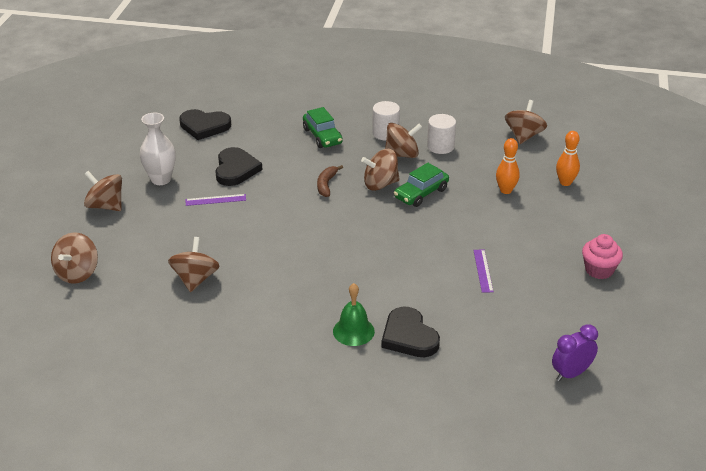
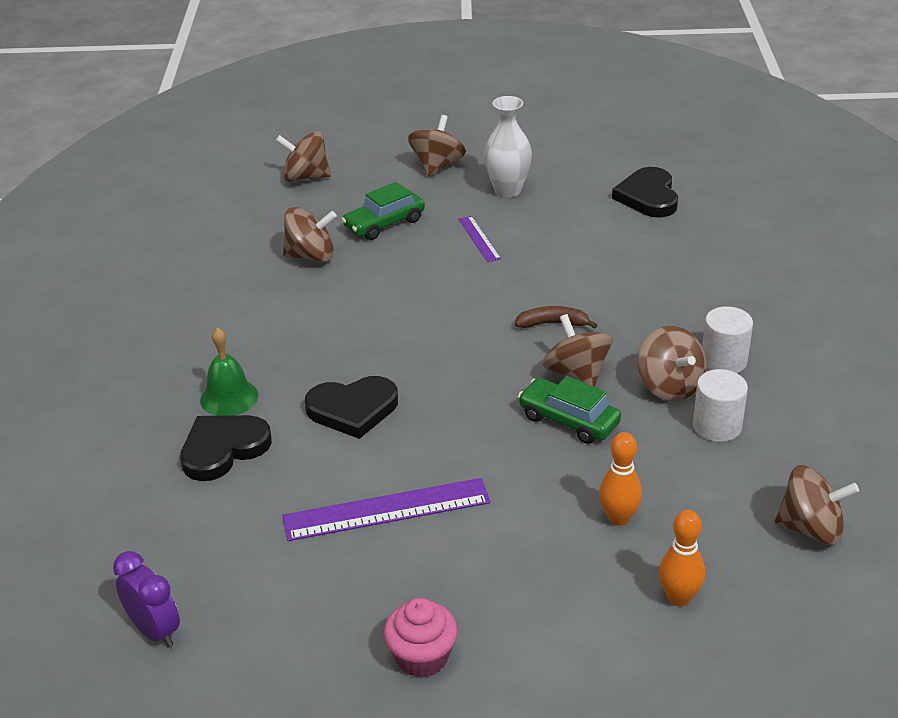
camera: 80 degrees right, 0 degrees up
black heart [215,147,262,186] -> black heart moved to [305,376,398,439]
green car [303,107,343,148] -> green car moved to [341,182,425,240]
purple ruler [473,250,493,293] -> purple ruler [282,478,491,541], size x1.93

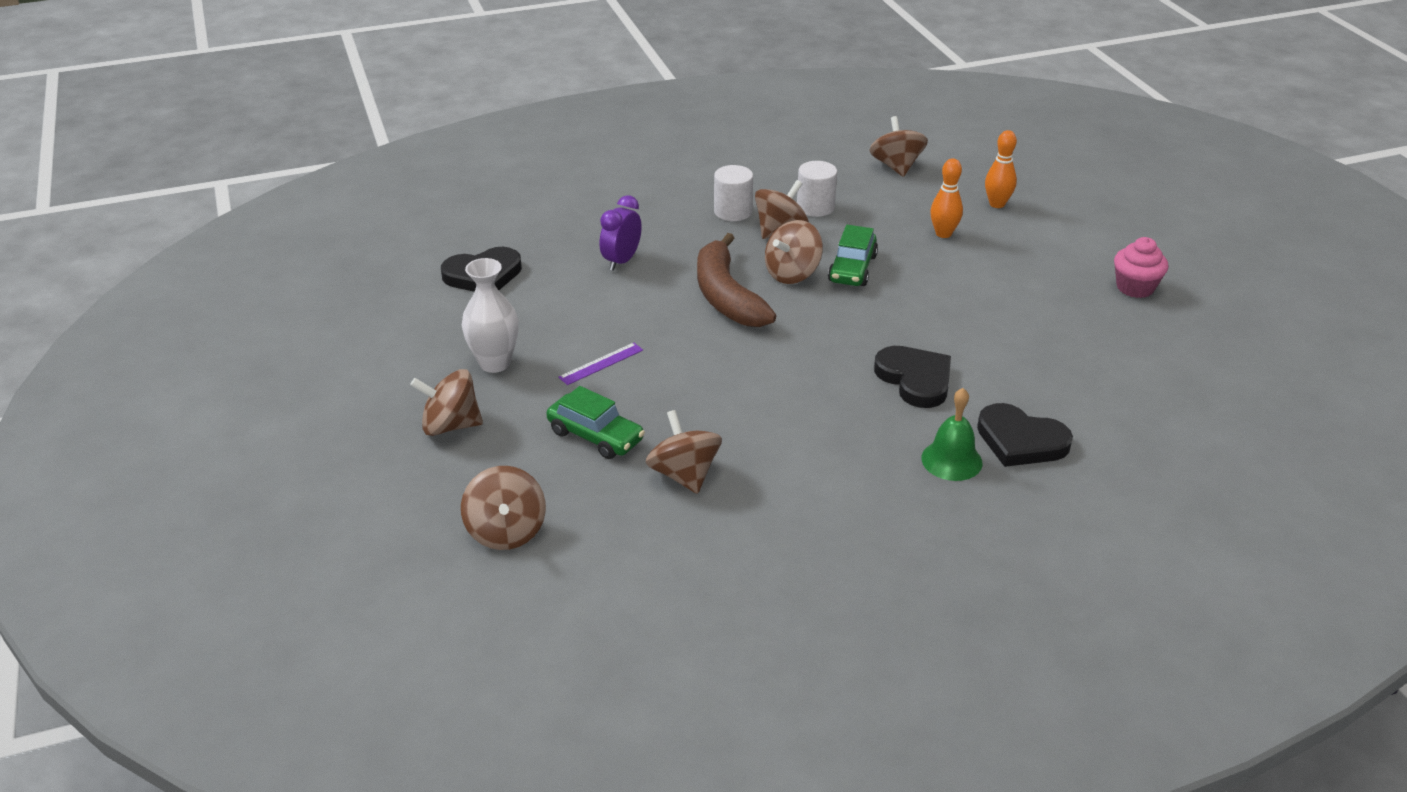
camera: 110 degrees left, 0 degrees up
purple clock [113,551,180,648] -> purple clock moved to [600,195,642,271]
purple ruler [282,478,491,541] -> none
brown banana [515,306,597,328] -> brown banana [697,233,776,327], size x2.04

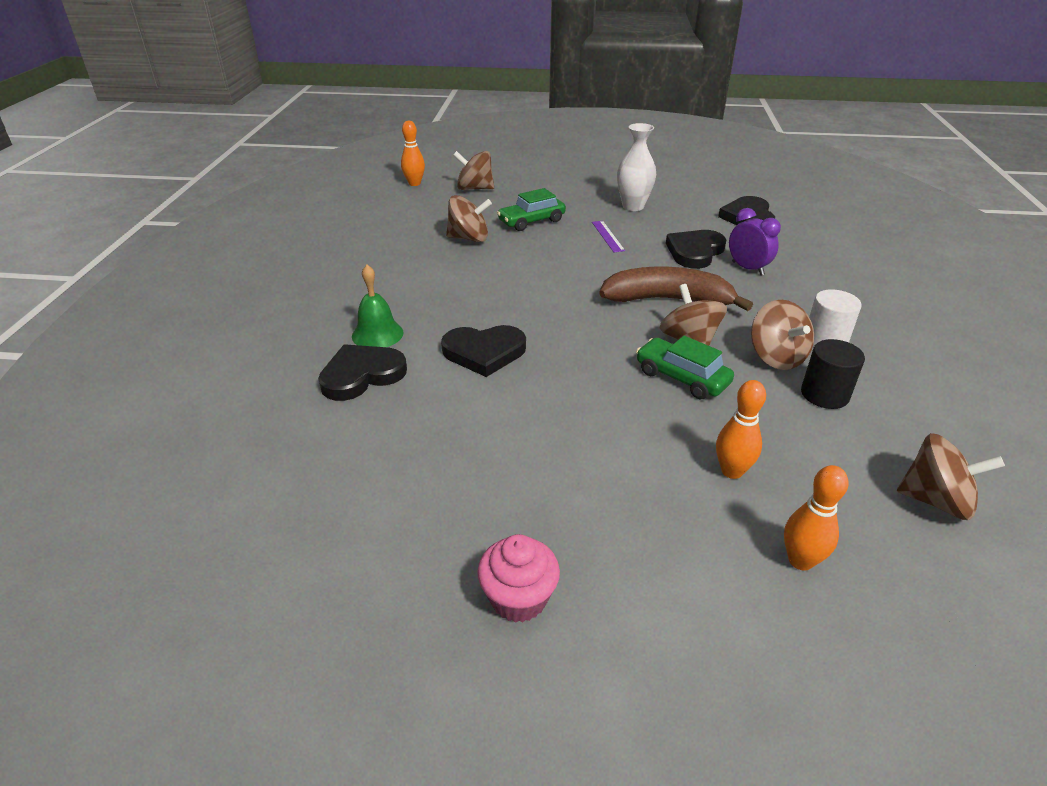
camera: 115 degrees right, 0 degrees up
brown spinning top [410,369,483,436] -> none
white cylinder [797,161,837,217] -> black cylinder [801,339,865,409]
none -> orange bowling pin [401,121,425,186]
none -> black heart [666,230,726,269]

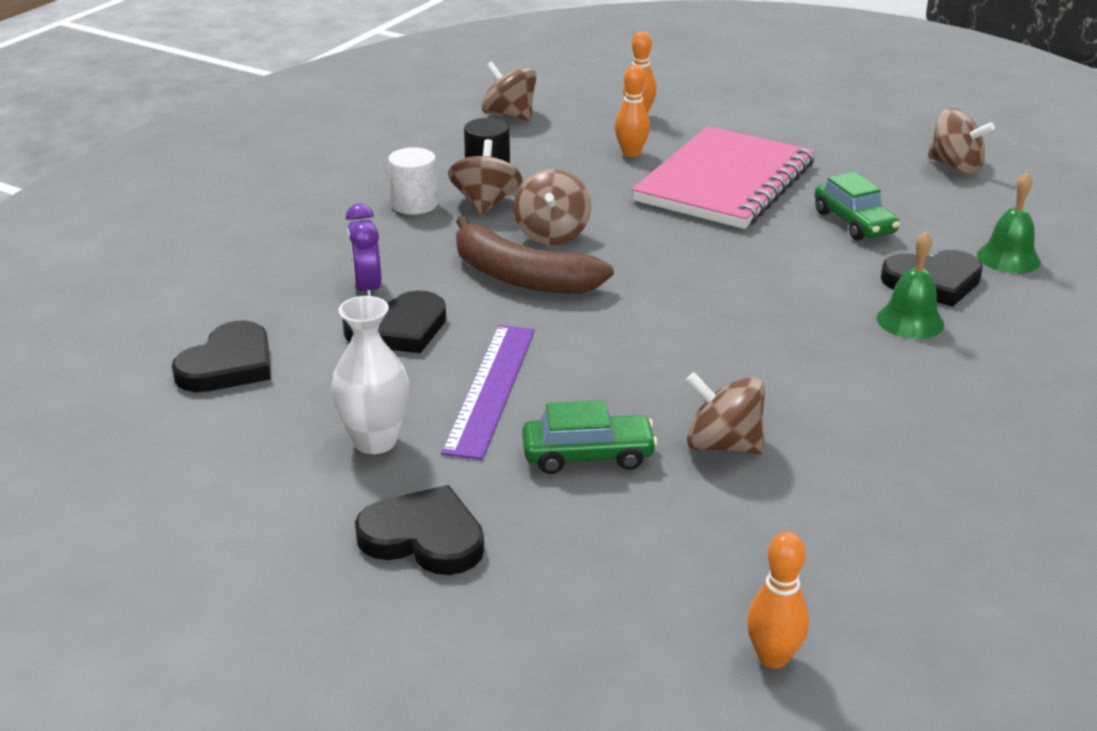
camera: 155 degrees left, 5 degrees down
black heart [441,325,526,377] -> black heart moved to [355,485,484,575]
brown spinning top [453,151,494,190] -> brown spinning top moved to [928,108,995,174]
pink cupcake [477,534,560,623] -> none
purple ruler [592,221,625,252] -> purple ruler [441,325,535,460], size x1.93
green car [636,336,734,399] -> green car moved to [815,172,900,241]
none -> pink notebook [632,126,815,229]
none -> green bell [977,173,1041,274]

